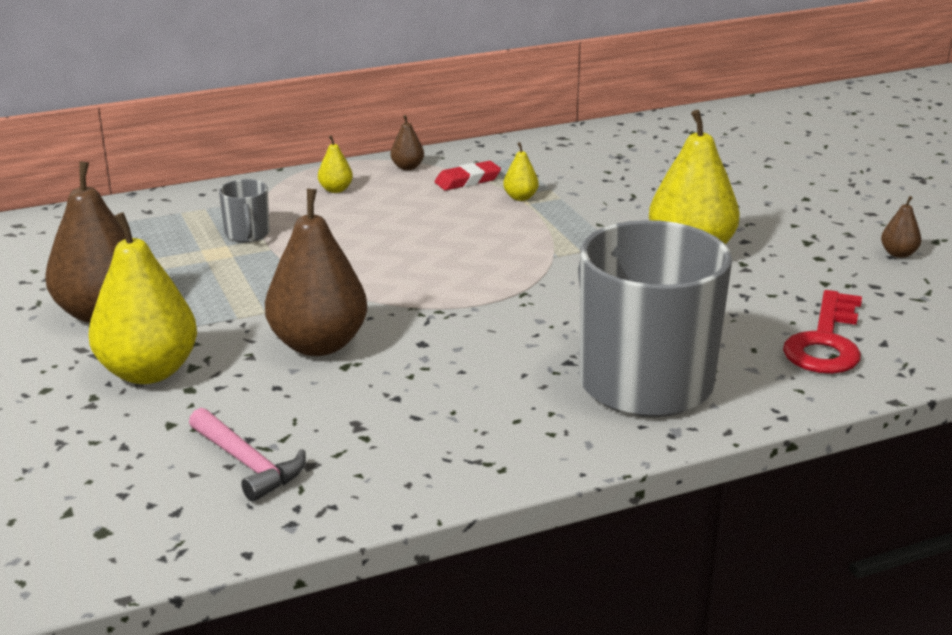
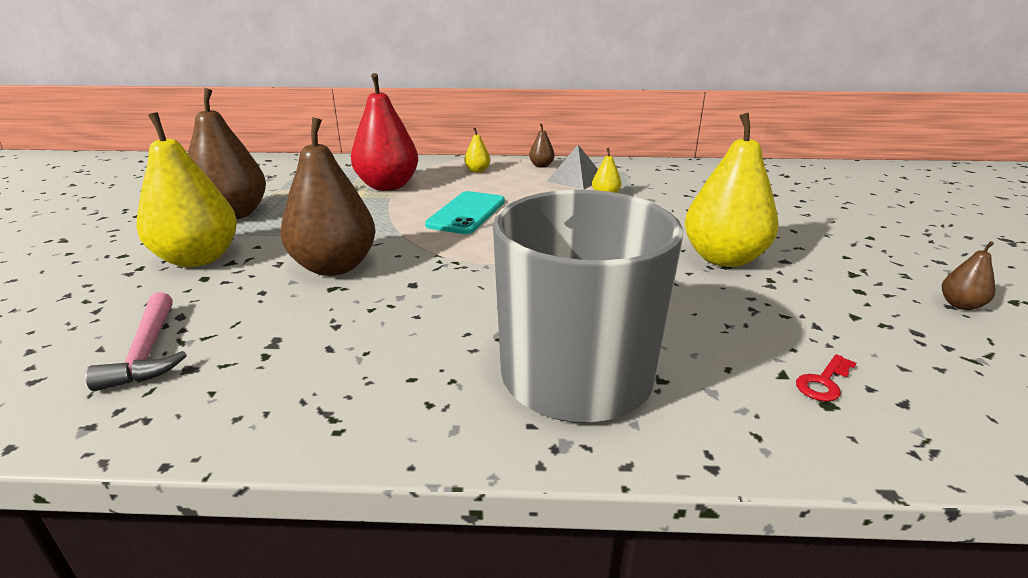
camera: 25 degrees right, 0 degrees up
grey mug [219,179,270,242] -> red pear [351,73,418,191]
red eraser [435,161,501,190] -> grey pyramid [547,145,598,190]
red key [783,290,862,374] -> red key [796,354,856,402], size x0.45
none -> turquoise phone [425,191,505,234]

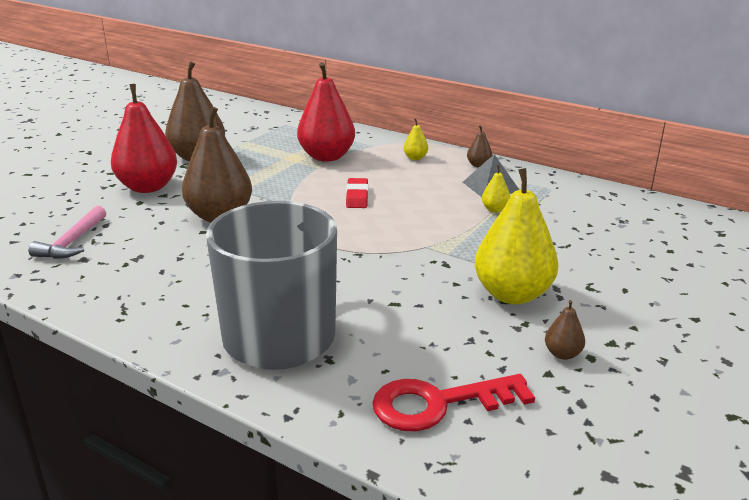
camera: 30 degrees right, 0 degrees up
yellow pear [137,112,237,267] -> red pear [111,84,177,193]
turquoise phone [425,191,505,234] -> red eraser [346,178,368,208]
red key [796,354,856,402] -> red key [372,374,535,432], size x2.24
brown pear [942,241,995,310] -> brown pear moved to [545,300,585,360]

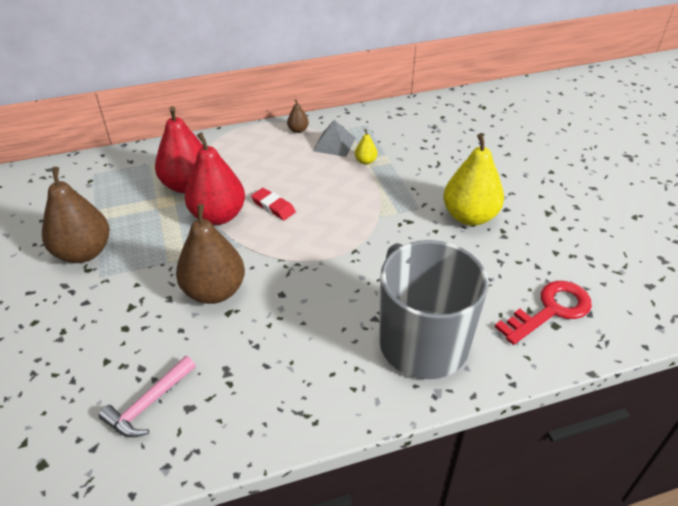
camera: 50 degrees left, 15 degrees up
pink hammer [28,206,106,259] -> pink hammer turned 75 degrees clockwise [99,356,196,437]
red pear [111,84,177,193] -> red pear moved to [185,132,245,225]
red key [372,374,535,432] -> red key turned 150 degrees counterclockwise [495,281,592,345]
yellow pear [404,119,428,160] -> none
brown pear [545,300,585,360] -> none

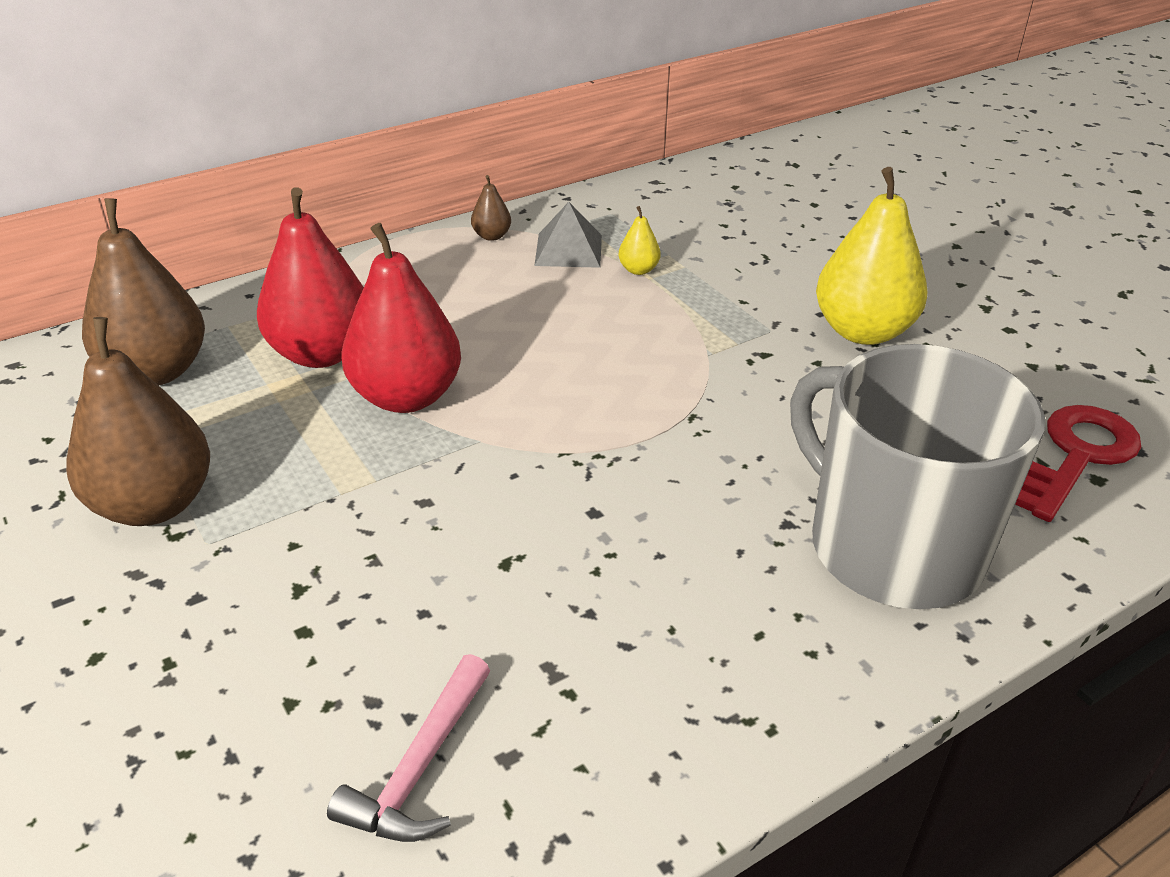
camera: 15 degrees left, 5 degrees down
brown pear [176,204,245,304] -> brown pear moved to [82,198,205,385]
red eraser [251,188,296,220] -> none

